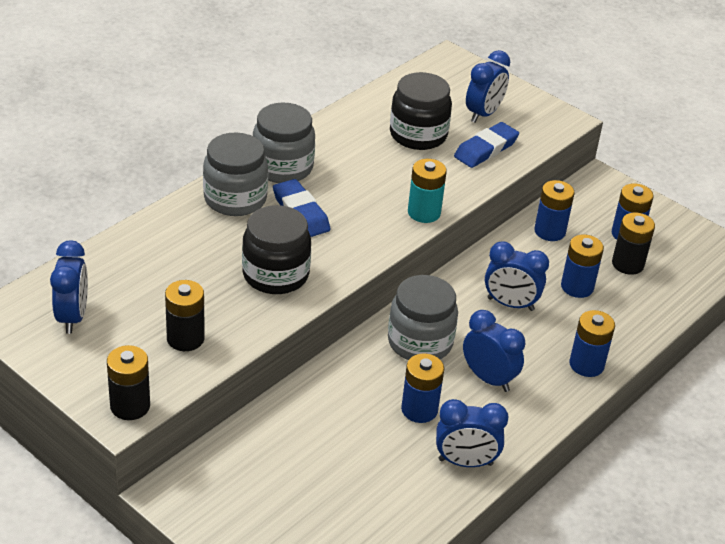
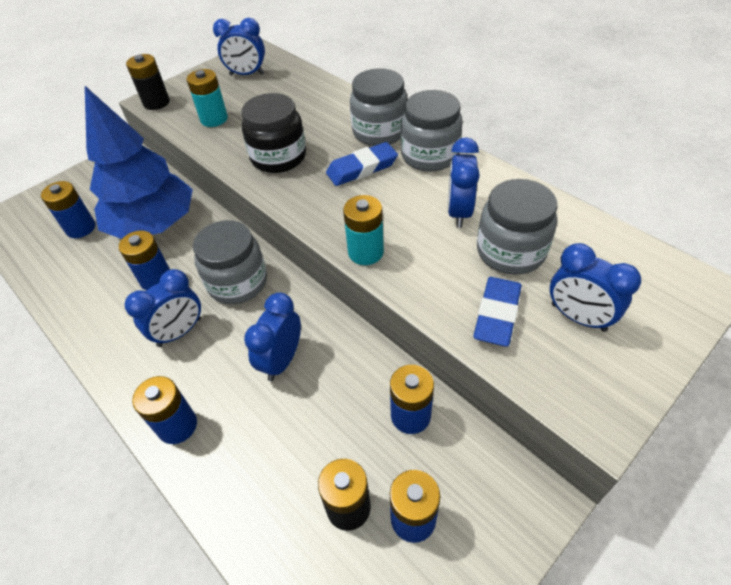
camera: 100 degrees right, 10 degrees up
black battery [165,280,205,351] -> turquoise battery [186,69,228,127]
black jar [390,72,452,150] -> grey jar [477,179,557,275]
blue clock [436,399,509,467] -> blue clock moved to [448,138,480,228]
blue eraser [454,122,519,168] -> blue eraser turned 60 degrees clockwise [473,277,522,347]
blue battery [561,234,604,298] -> blue battery moved to [41,181,95,238]
none -> blue tree [85,86,193,239]

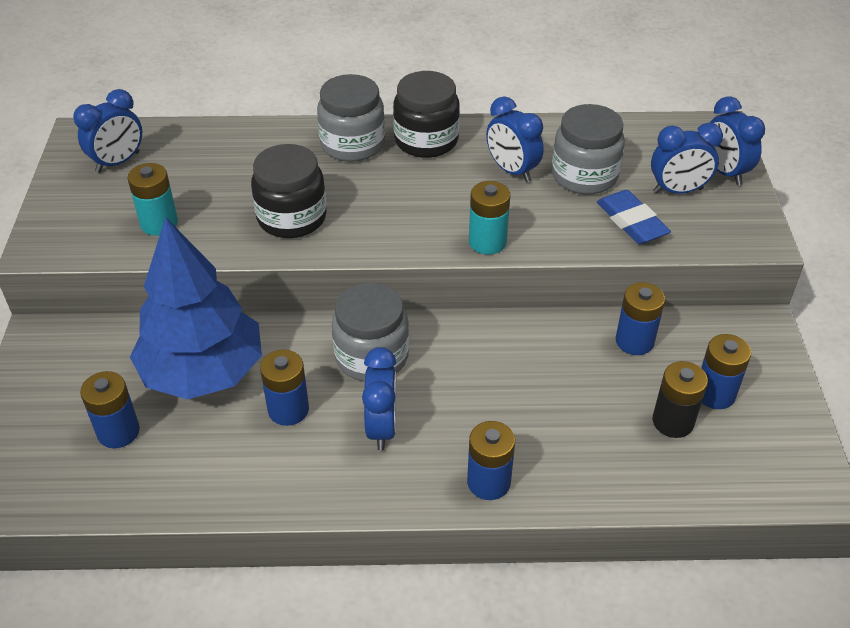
camera: 50 degrees left, 5 degrees down
black battery [126,54,170,110] -> none
blue clock [244,293,301,381] -> blue clock moved to [709,96,765,185]
blue eraser [326,142,398,186] -> none
grey jar [401,90,463,172] -> black jar [393,71,460,158]

